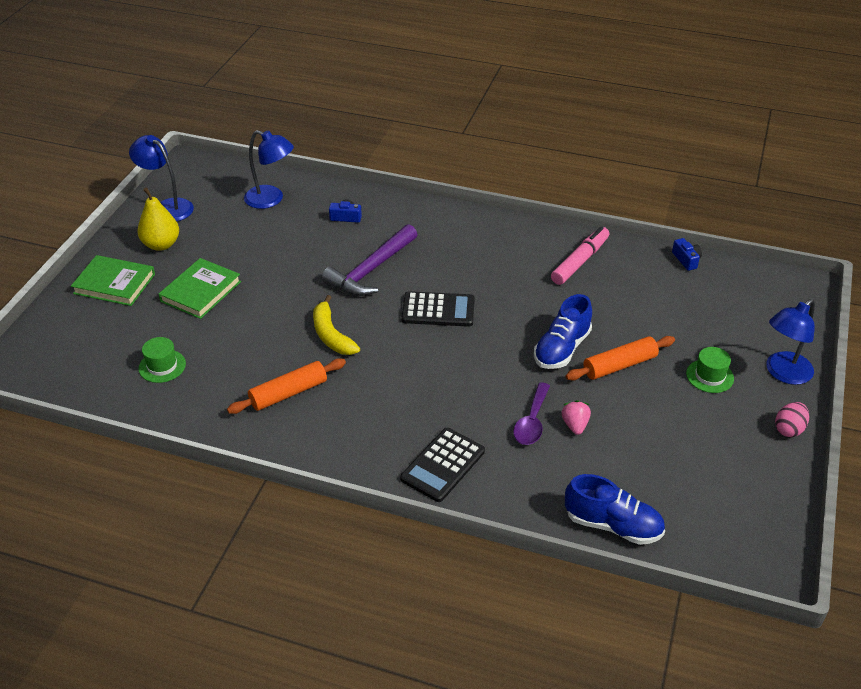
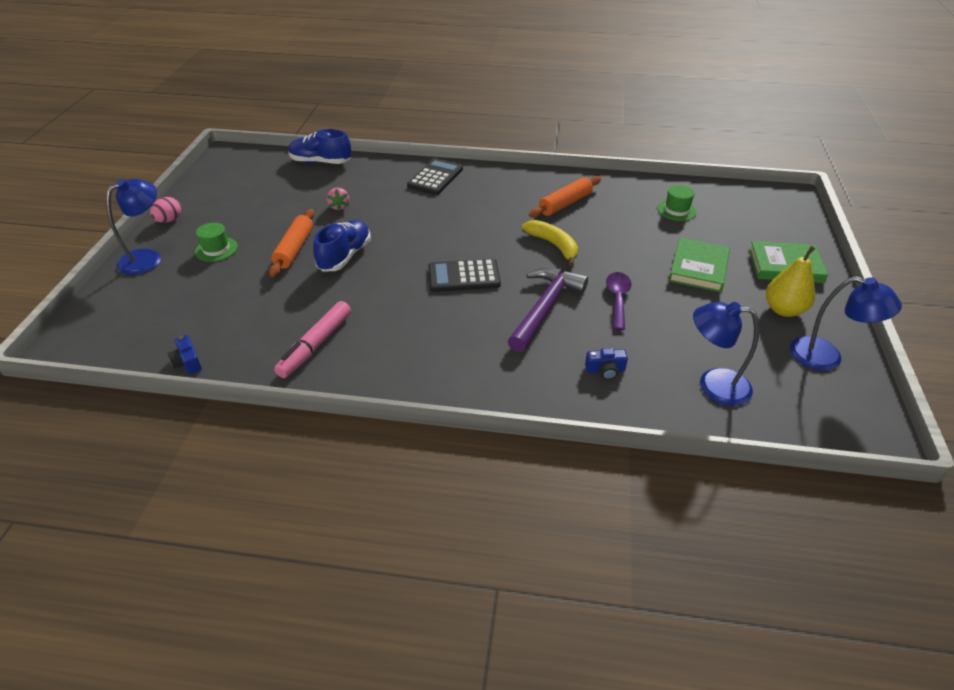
camera: 170 degrees right, 0 degrees up
purple spoon [513,382,550,445] -> purple spoon moved to [606,272,632,330]
orange rolling pin [565,336,675,381] -> orange rolling pin turned 45 degrees counterclockwise [269,209,314,277]

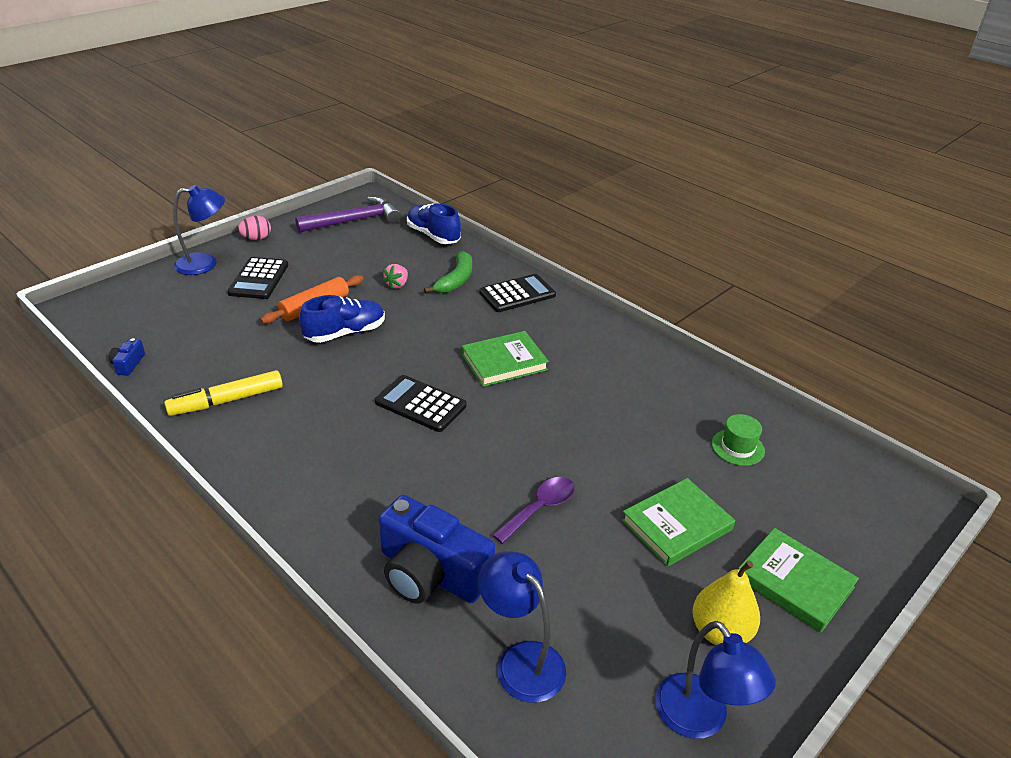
camera: 35 degrees right, 5 degrees down
green hat [195,223,238,262] -> black calculator [227,257,288,299]
pink marker [274,301,351,378] -> yellow marker [164,370,283,416]
purple hammer [508,268,588,352] -> purple hammer moved to [295,196,401,233]
yellow banana [522,220,578,266] -> none
orange rolling pin [529,176,601,218] -> none
blue camera [585,348,628,380] -> blue camera [378,495,495,604], size x2.39
none -> green banana [424,251,472,293]
none -> green book [462,331,549,387]

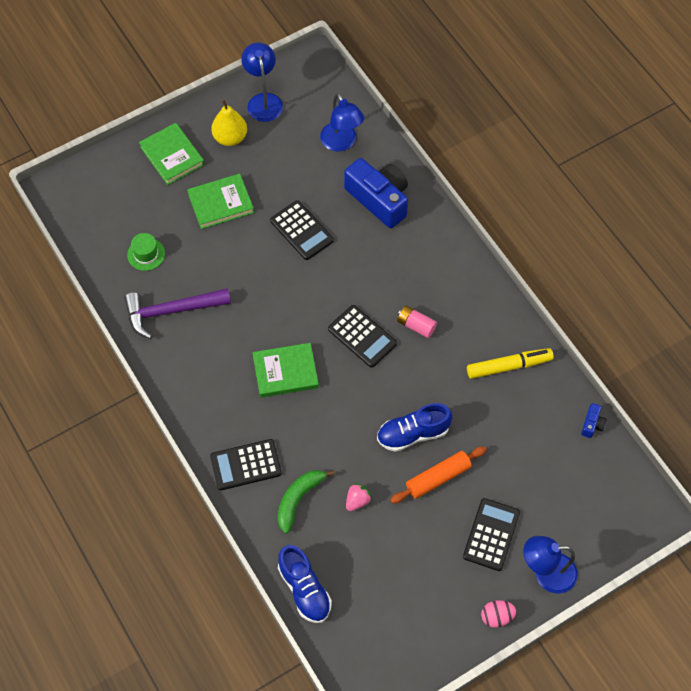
camera: 165 degrees left, 25 degrees up
purple hammer [295,196,401,233] -> purple hammer moved to [124,288,231,339]
purple spoon [492,477,575,544] -> black calculator [270,200,334,260]
none -> pink battery [397,306,437,338]

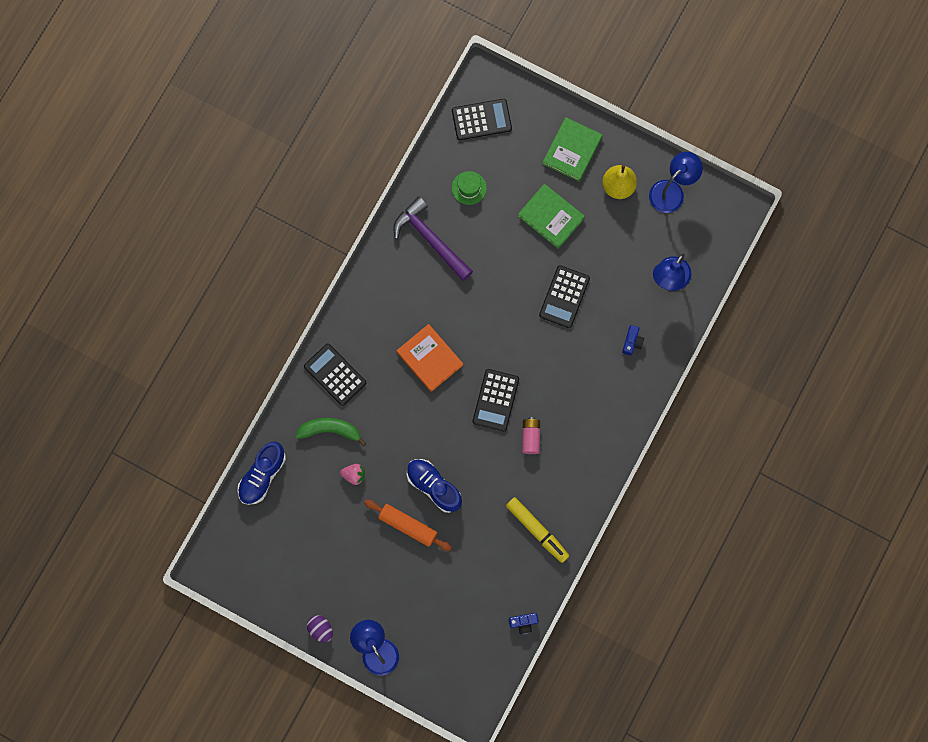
camera: 60 degrees right, 15 degrees up
green book [252,343,319,398] -> orange book [397,324,463,392]
blue camera [344,158,408,228] -> blue camera [622,325,644,355], size x0.42
black calculator [463,498,520,571] -> black calculator moved to [452,99,512,140]
pink egg [481,600,516,628] -> purple egg [307,615,333,642]

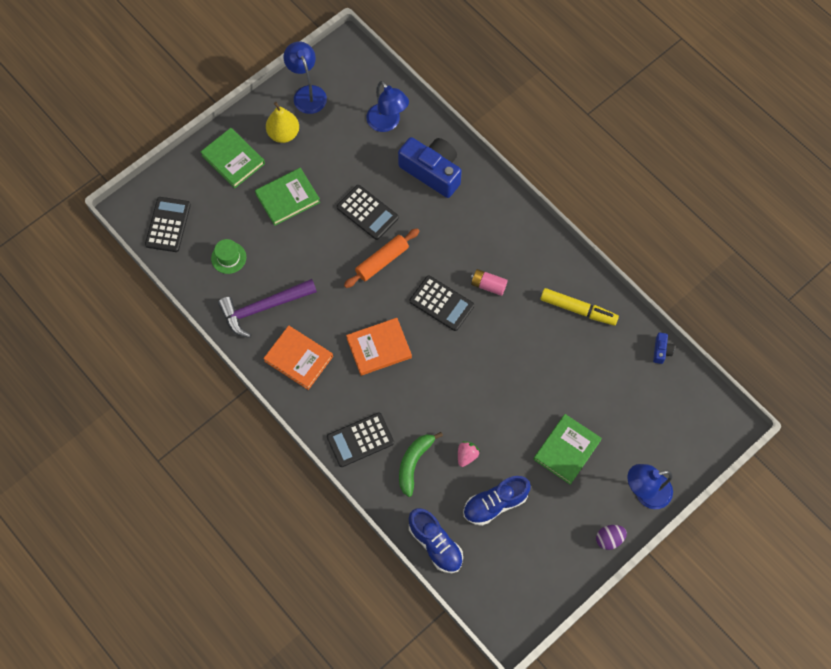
camera: 70 degrees left, 10 degrees down
orange rolling pin [364,500,452,551] -> orange rolling pin moved to [344,228,419,288]
blue shoe [407,459,462,513] -> blue shoe moved to [463,476,531,526]
yellow marker [506,497,569,563] -> yellow marker turned 45 degrees clockwise [540,288,619,326]
blue camera [622,325,644,355] -> blue camera [398,137,462,198], size x2.39
none -> orange book [263,325,333,390]
none -> green book [534,414,602,485]

